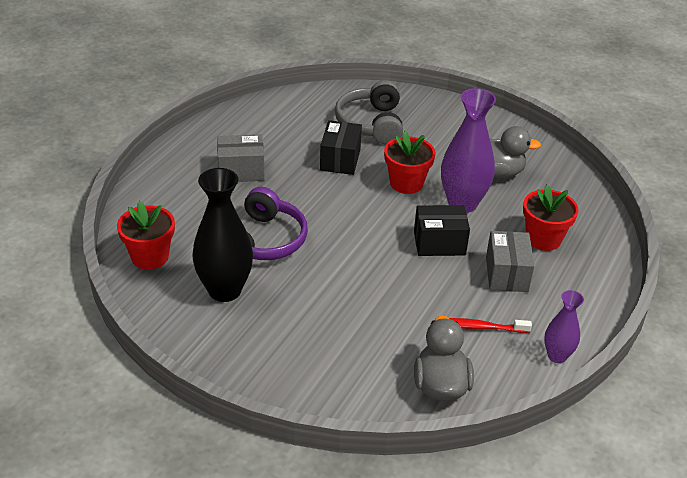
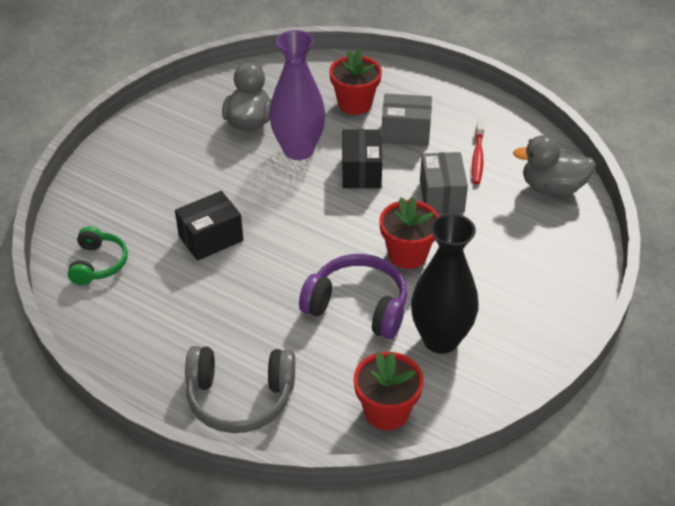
camera: 85 degrees left, 5 degrees up
grey box [217,135,265,182] -> grey box moved to [420,152,468,213]
black box [320,120,362,175] -> black box turned 45 degrees counterclockwise [175,191,243,261]
grey headphones [335,80,403,144] -> grey headphones moved to [185,346,295,433]
red flower pot [384,131,435,194] -> red flower pot moved to [379,197,439,269]
purple vase [544,290,584,363] -> none
none -> green headphones [68,226,128,285]

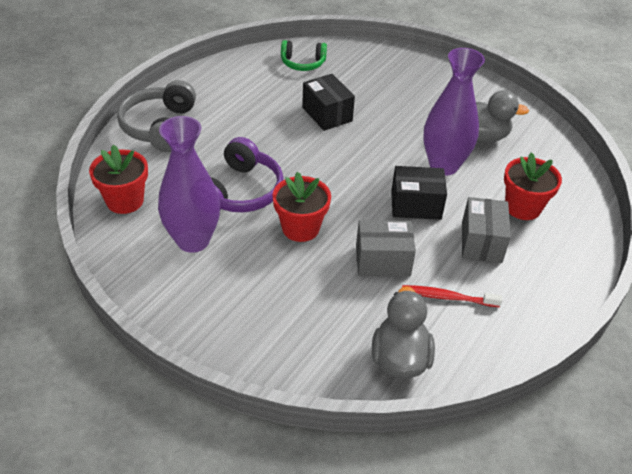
camera: 90 degrees right, 0 degrees up
black vase [411,213,479,354] -> purple vase [158,116,220,253]

